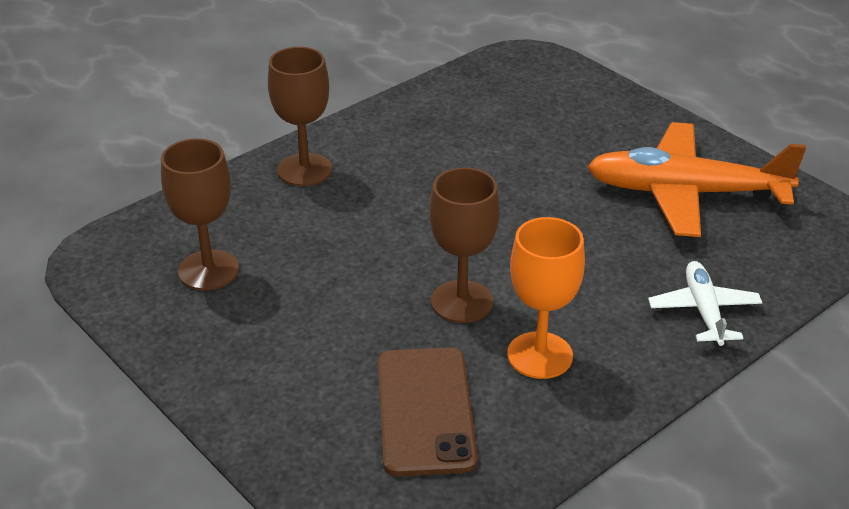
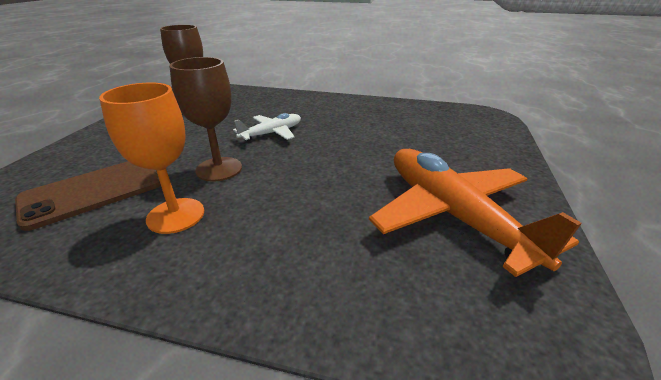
camera: 55 degrees right, 5 degrees down
brown goblet [268,47,332,186] -> none
white plane [648,261,762,346] -> white plane moved to [233,113,301,141]

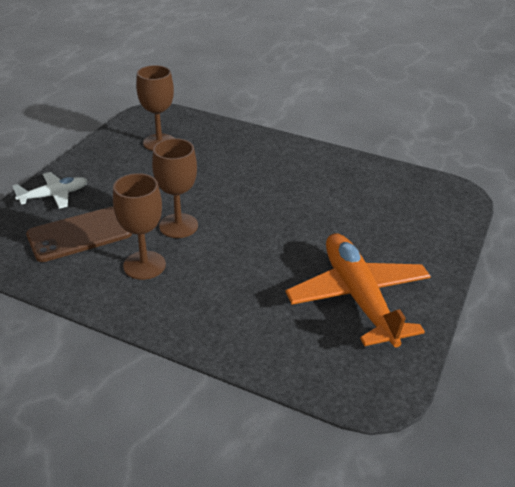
camera: 10 degrees right, 5 degrees up
orange goblet [99,83,204,234] -> brown goblet [113,173,166,280]
white plane [233,113,301,141] -> white plane moved to [12,172,88,209]

